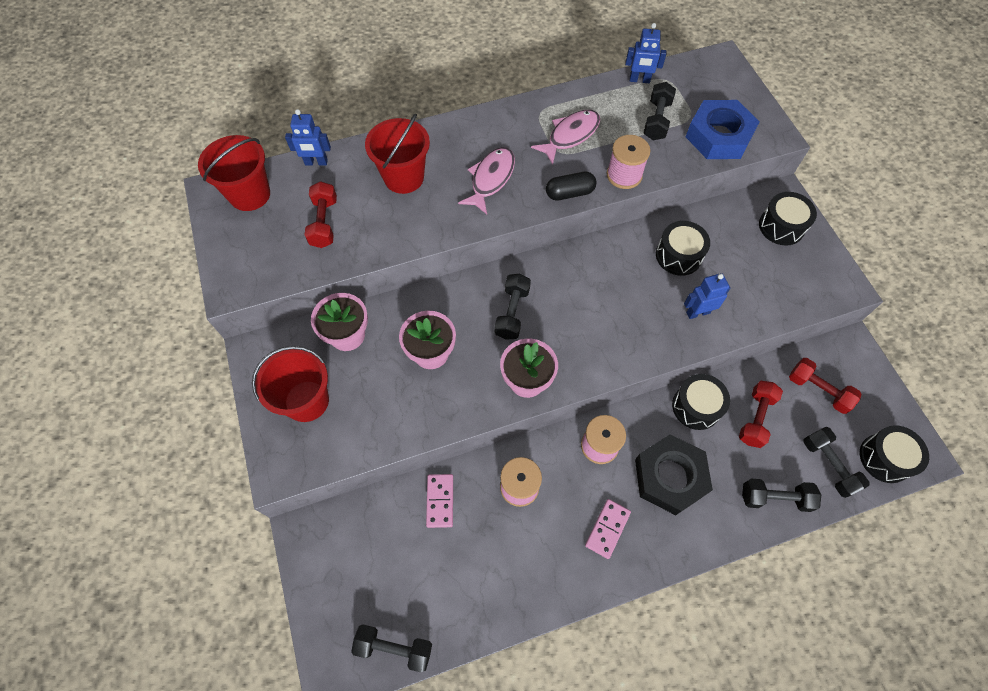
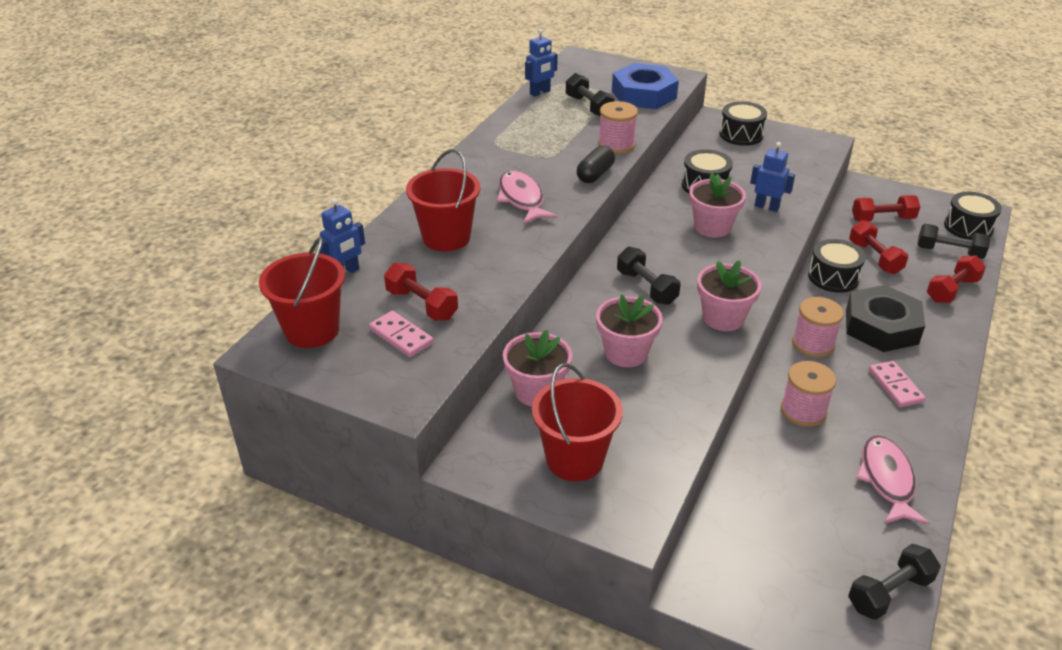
camera: 45 degrees left, 25 degrees down
pink domino [426,474,453,528] -> pink domino moved to [369,311,434,357]
pink fish [531,110,600,164] -> pink fish moved to [856,436,929,525]
blue robot [684,273,730,319] -> blue robot turned 90 degrees clockwise [750,142,795,212]
black dumbbell [742,479,821,512] -> red dumbbell [927,256,986,303]
none -> pink flower pot [689,173,746,238]

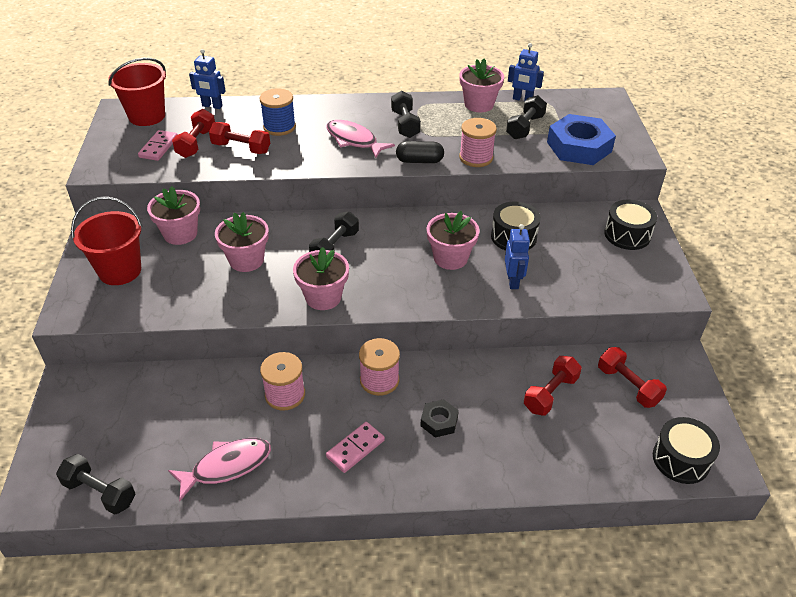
camera: 60 degrees right, 5 degrees up
red bucket [406,149,481,252] -> blue spool [259,88,296,136]
pink fish [497,171,557,225] -> pink fish turned 90 degrees counterclockwise [326,120,395,158]
black drum [808,239,866,293] -> none
black nut [846,285,925,352] -> black nut [420,399,459,438], size x0.49
black dumbbell [917,224,990,259] -> black dumbbell moved to [391,91,421,138]
red dumbbell [927,256,986,303] -> red dumbbell moved to [209,122,270,154]
none -> pink flower pot [459,59,504,112]

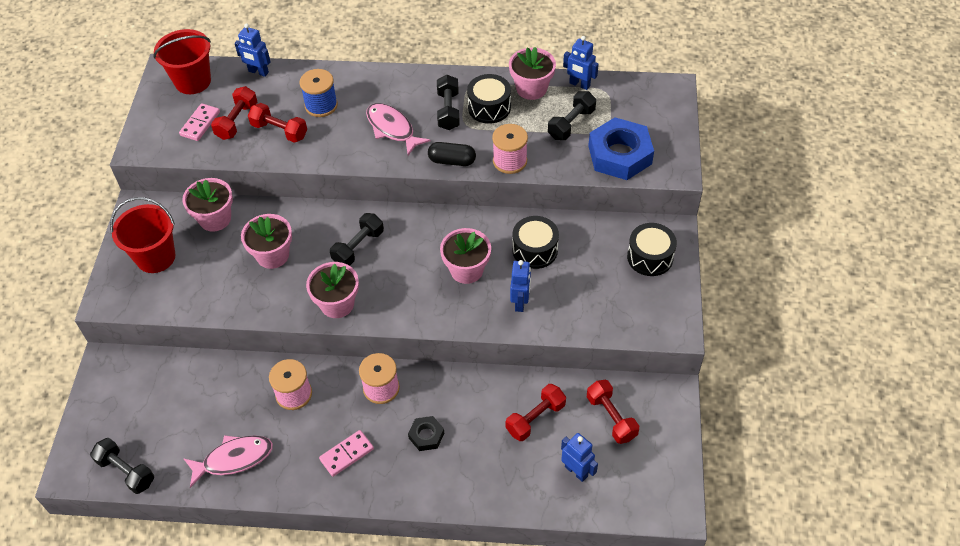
camera: 10 degrees right, 10 degrees up
black drum [653,417,720,484] -> black drum moved to [467,74,511,124]
none -> blue robot [561,433,598,482]

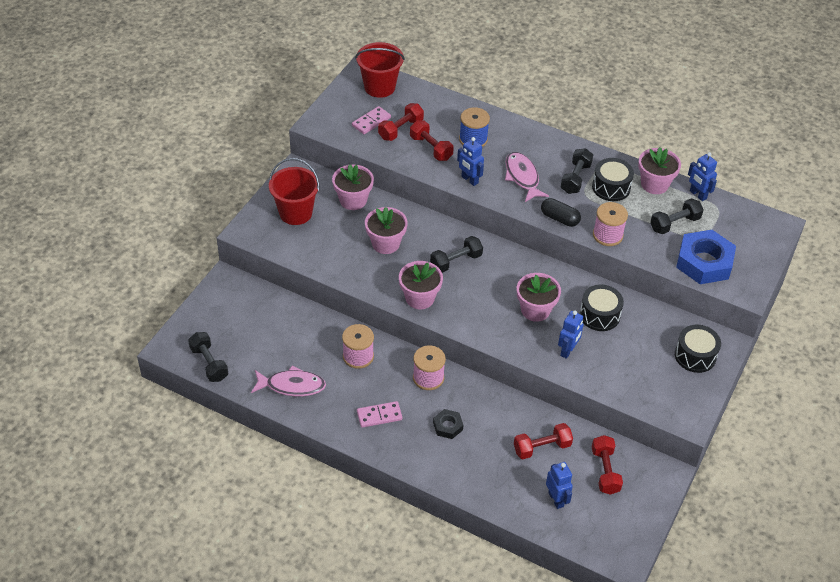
camera: 20 degrees right, 5 degrees down
blue robot [234,24,271,77] -> blue robot moved to [457,137,484,186]

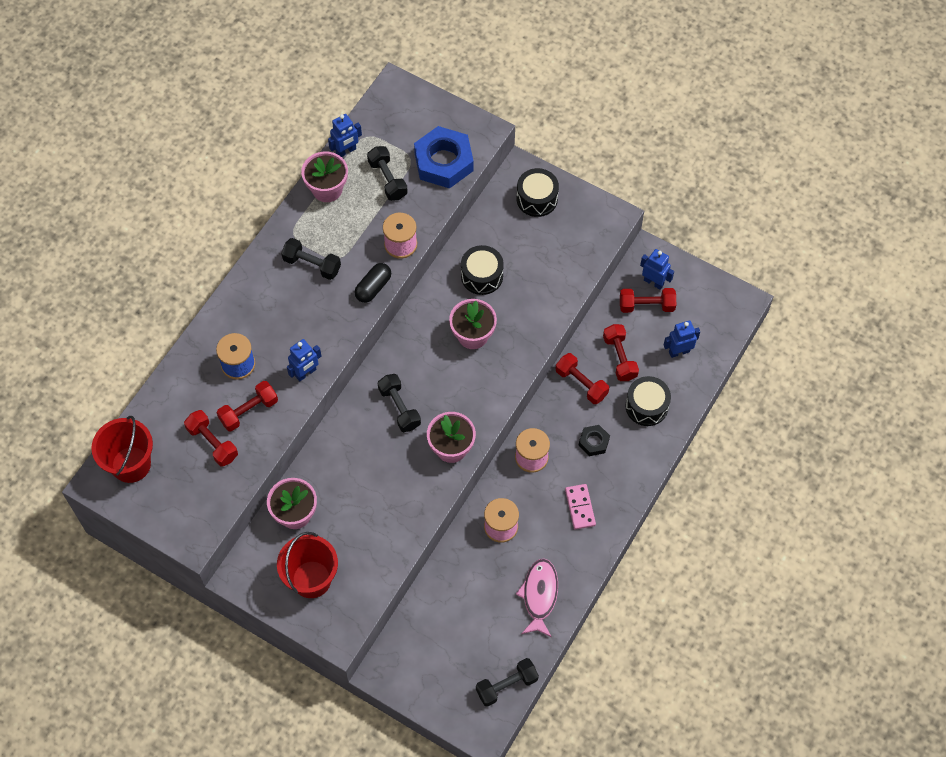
camera: 85 degrees left, 15 degrees up
pink domino [352,106,391,134] -> none
pink flower pot [365,207,408,254] -> none
pink fish [505,152,549,202] -> none
blue robot [558,310,584,359] -> blue robot moved to [640,249,674,290]
black drum [592,158,634,201] -> black drum moved to [625,376,671,426]
none -> red dumbbell [556,353,609,404]

